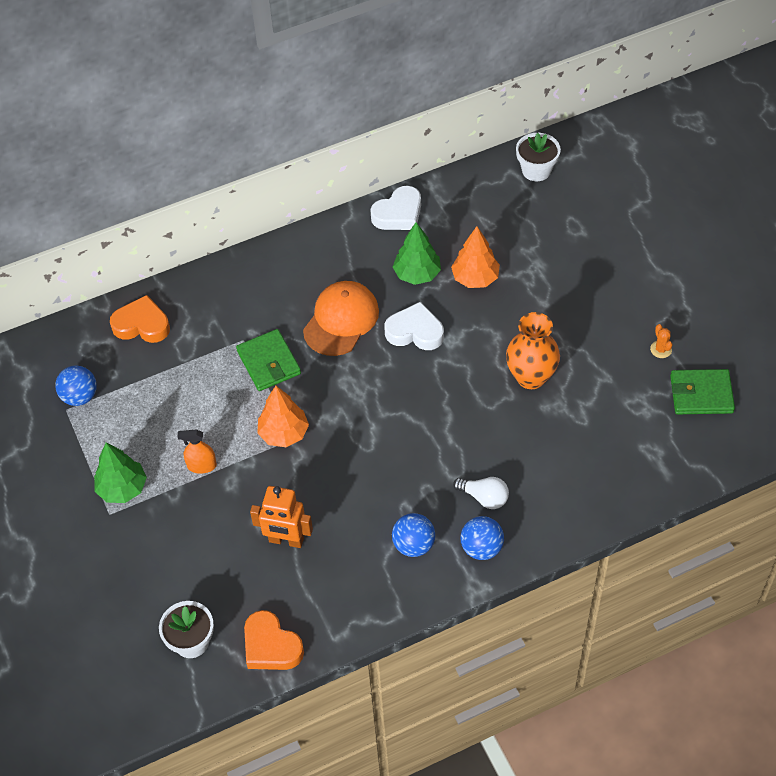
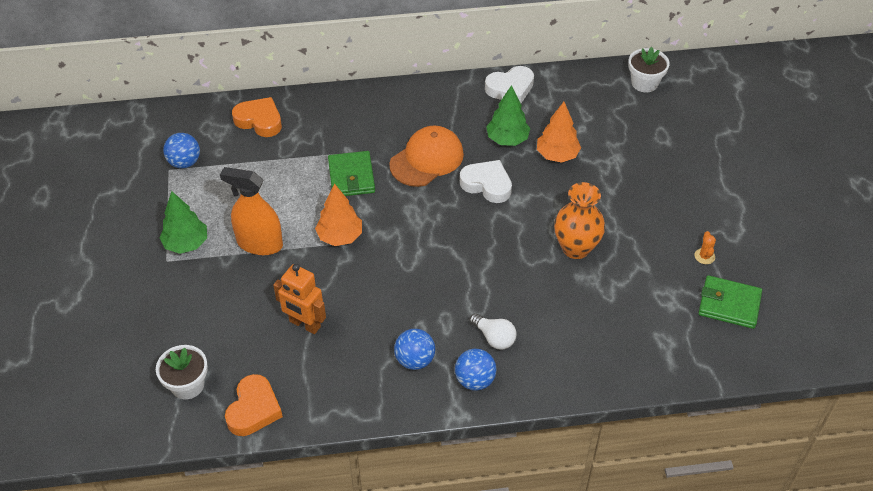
camera: 15 degrees right, 5 degrees down
orange spray bottle [178,429,217,474] -> orange spray bottle [220,167,283,255], size x1.79
orange heart [244,610,304,670] -> orange heart turned 135 degrees counterclockwise [225,374,283,436]

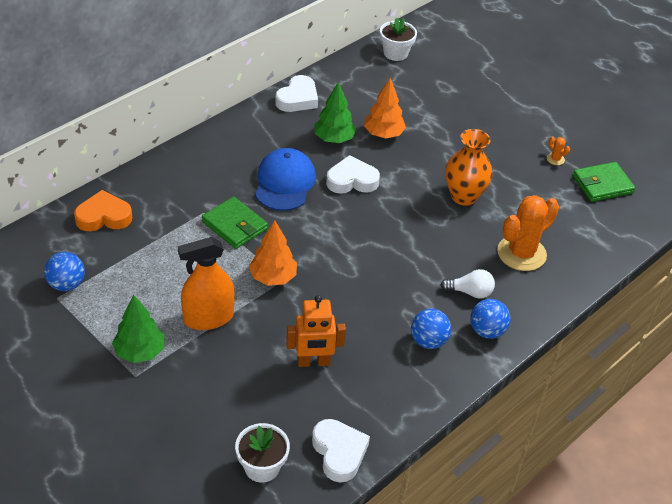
camera: 40 degrees left, 5 degrees down
orange heart [225,374,283,436] -> white heart [312,419,370,482]
orange cap [389,126,464,187] -> blue cap [255,148,316,211]
none -> orange cactus [497,195,559,271]

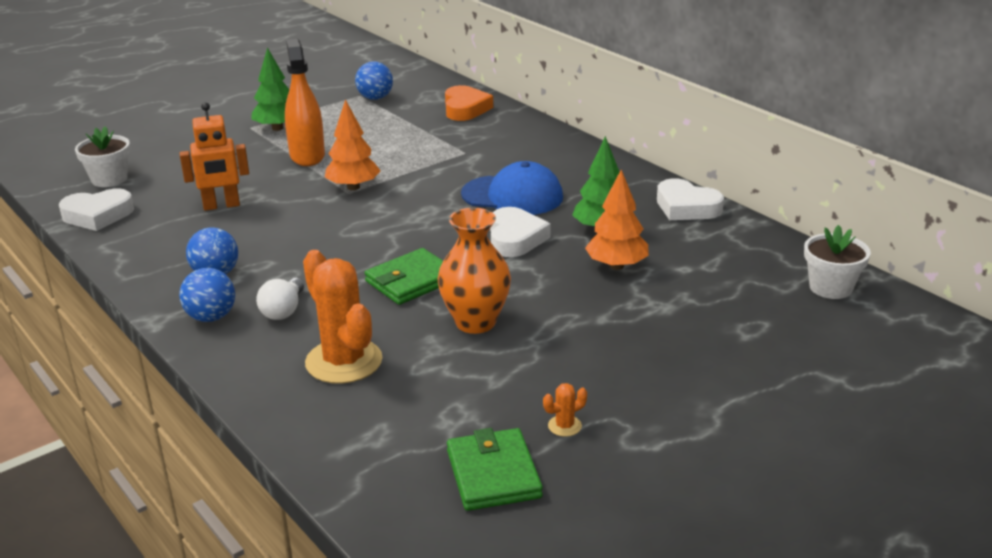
camera: 100 degrees right, 15 degrees down
green wallet [202,197,268,249] -> green wallet moved to [365,248,443,305]
orange robot [286,295,346,367] -> orange robot turned 105 degrees counterclockwise [180,102,249,211]

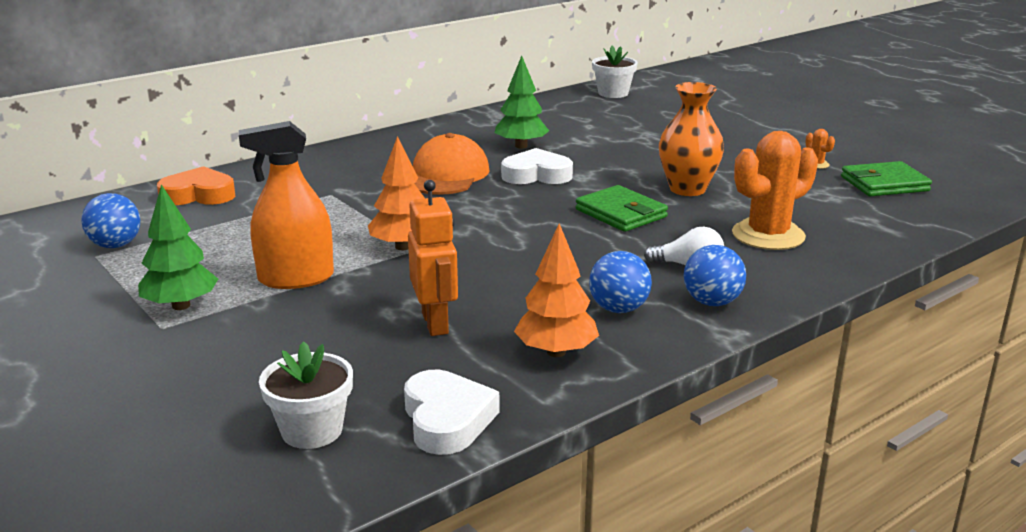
camera: 90 degrees left, 5 degrees down
blue cap [461,161,563,215] -> orange cap [413,133,490,195]
orange tree [585,170,649,270] -> orange tree moved to [514,223,599,357]
white heart [657,178,724,220] -> none

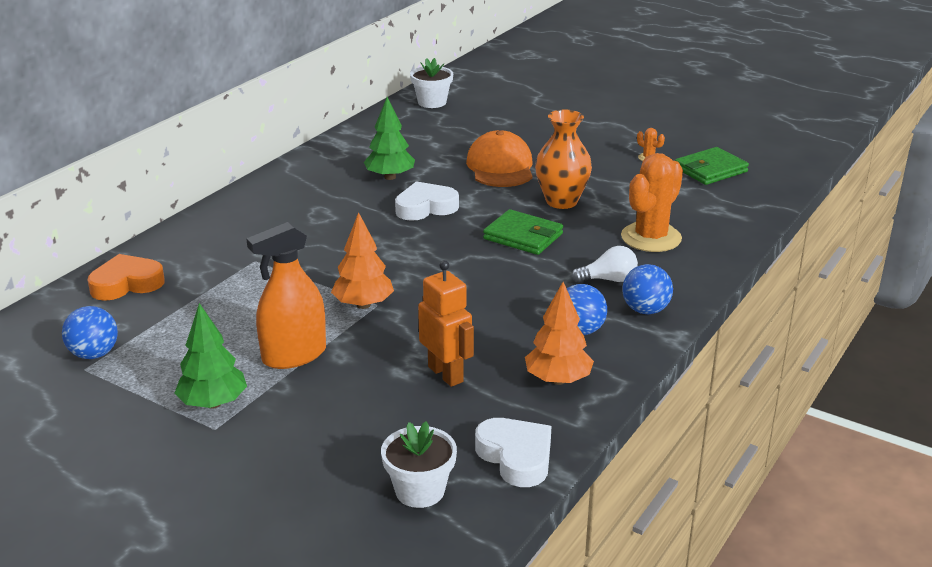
camera: 20 degrees left, 5 degrees up
orange cap [413,133,490,195] -> orange cap moved to [466,130,533,187]

